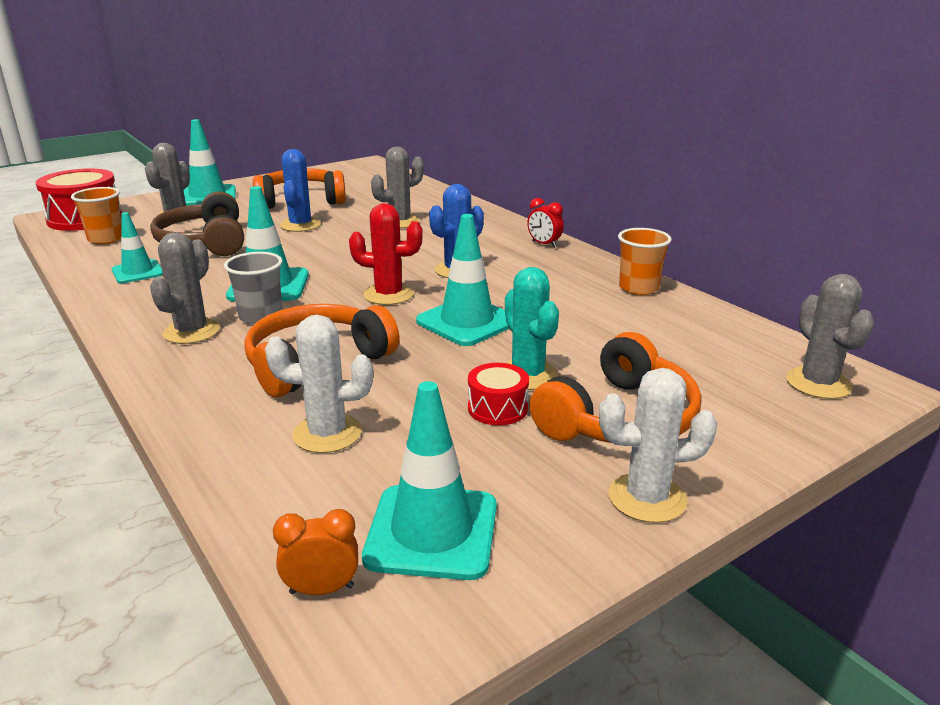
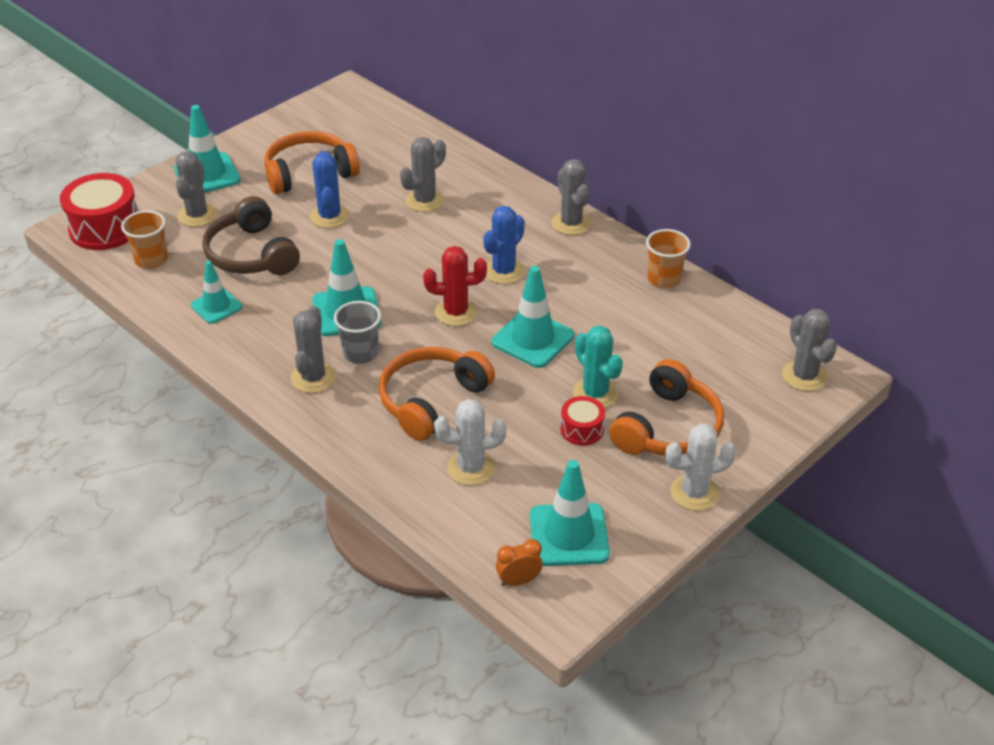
camera: 10 degrees left, 15 degrees up
red clock [527,198,564,248] -> grey cactus [552,159,591,235]

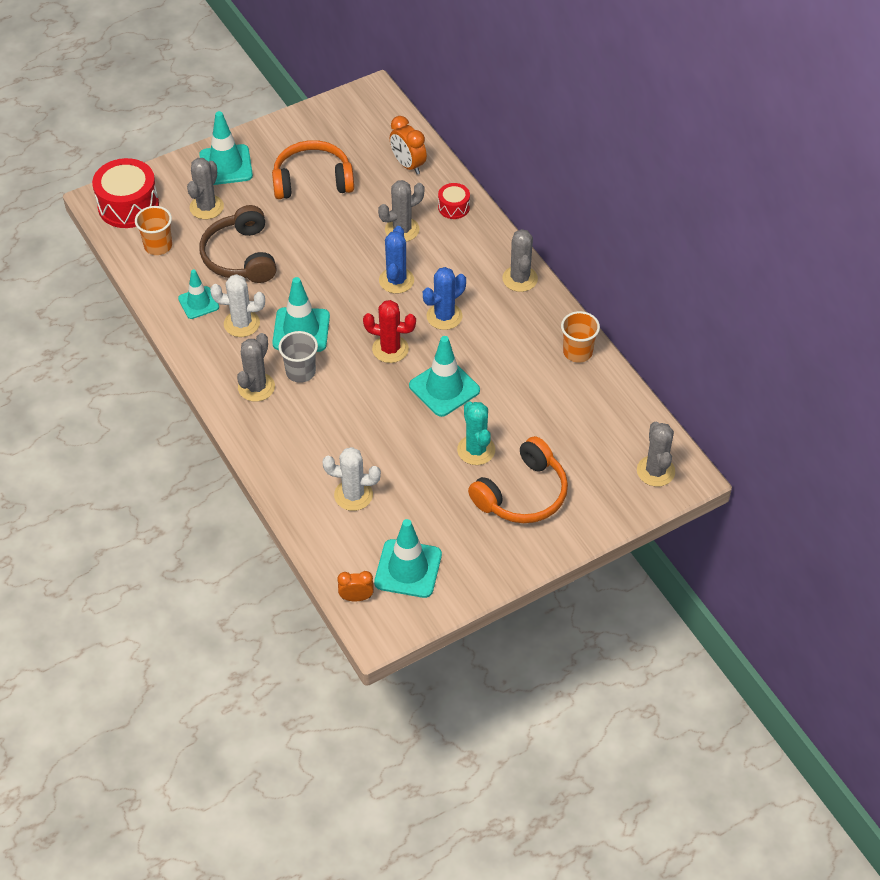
camera: 15 degrees right, 10 degrees up
blue cactus [310,151,350,228] -> blue cactus moved to [379,226,414,293]
orange headphones [379,347,495,441] -> none
red drum [561,396,605,446] -> red drum moved to [438,183,470,219]
white cactus [665,423,736,511] -> white cactus moved to [210,274,265,337]
none -> orange clock [390,116,427,175]

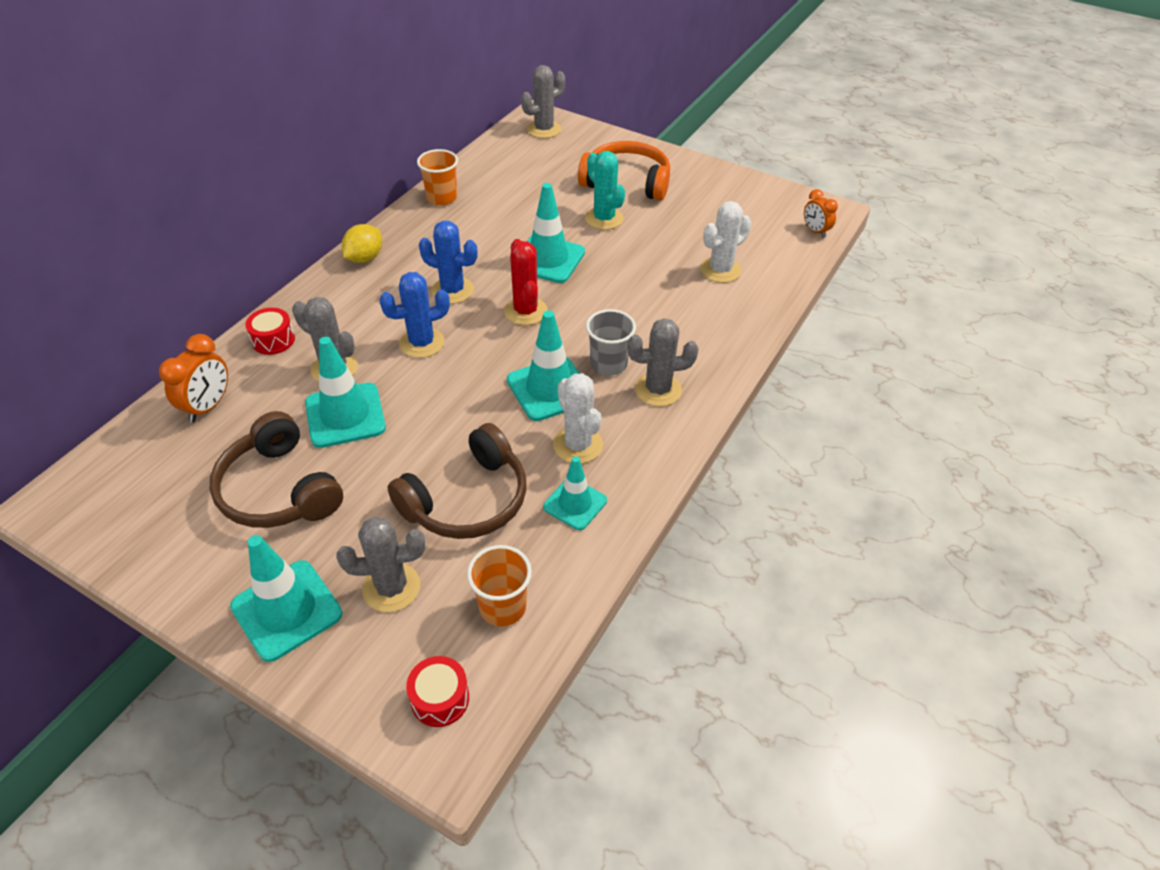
camera: 120 degrees left, 5 degrees down
red drum [92,158,159,228] -> red drum [406,656,469,727], size x0.52
orange headphones [272,140,354,199] -> brown headphones [210,411,343,528]
white cactus [322,447,381,511] -> white cactus turned 75 degrees clockwise [700,201,751,283]
turquoise traffic cone [374,519,442,598] -> turquoise traffic cone moved to [305,337,386,448]
turquoise cactus [457,401,495,465] -> turquoise cactus turned 75 degrees counterclockwise [585,151,625,230]
grey cactus [503,229,538,292] -> yellow lemon [342,224,382,263]

